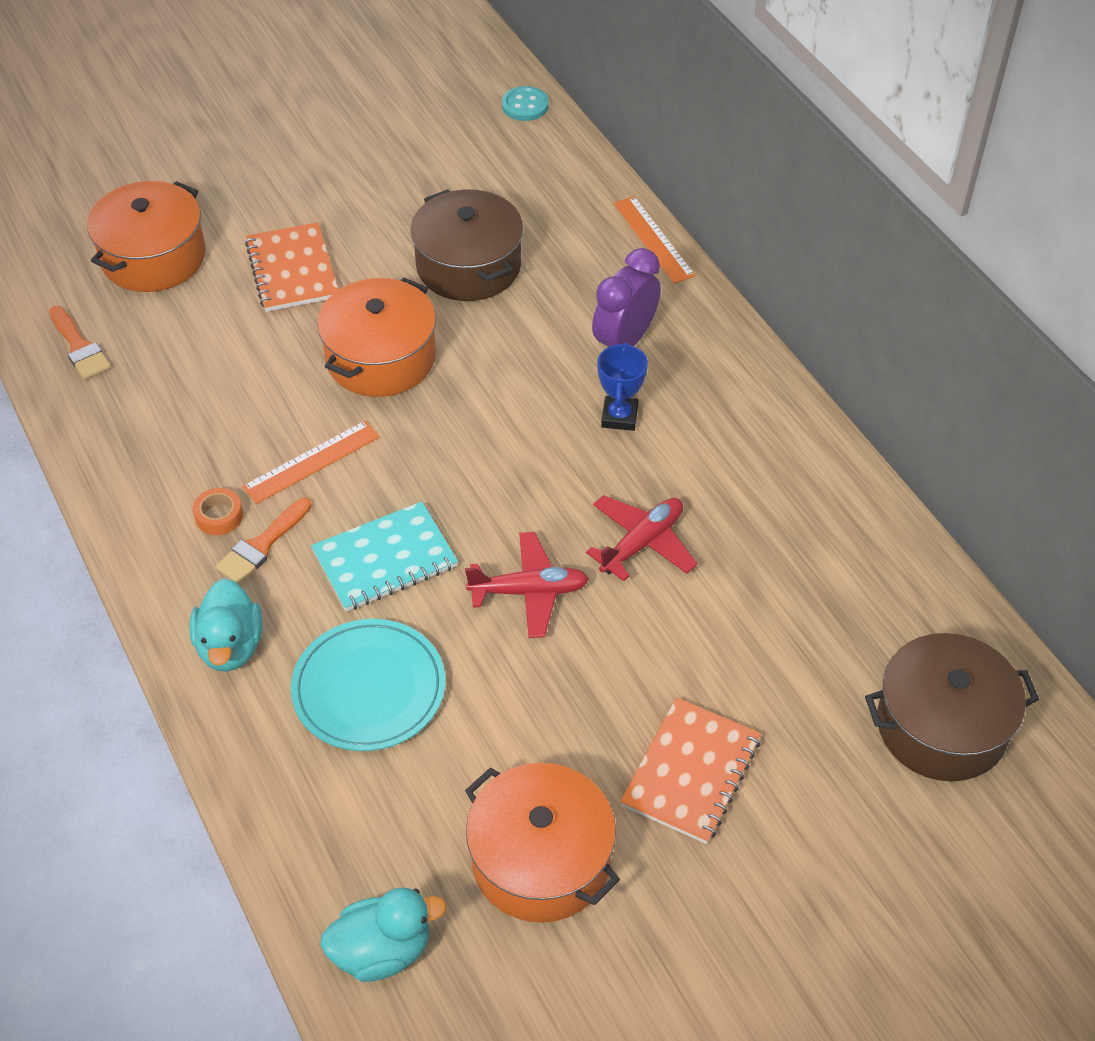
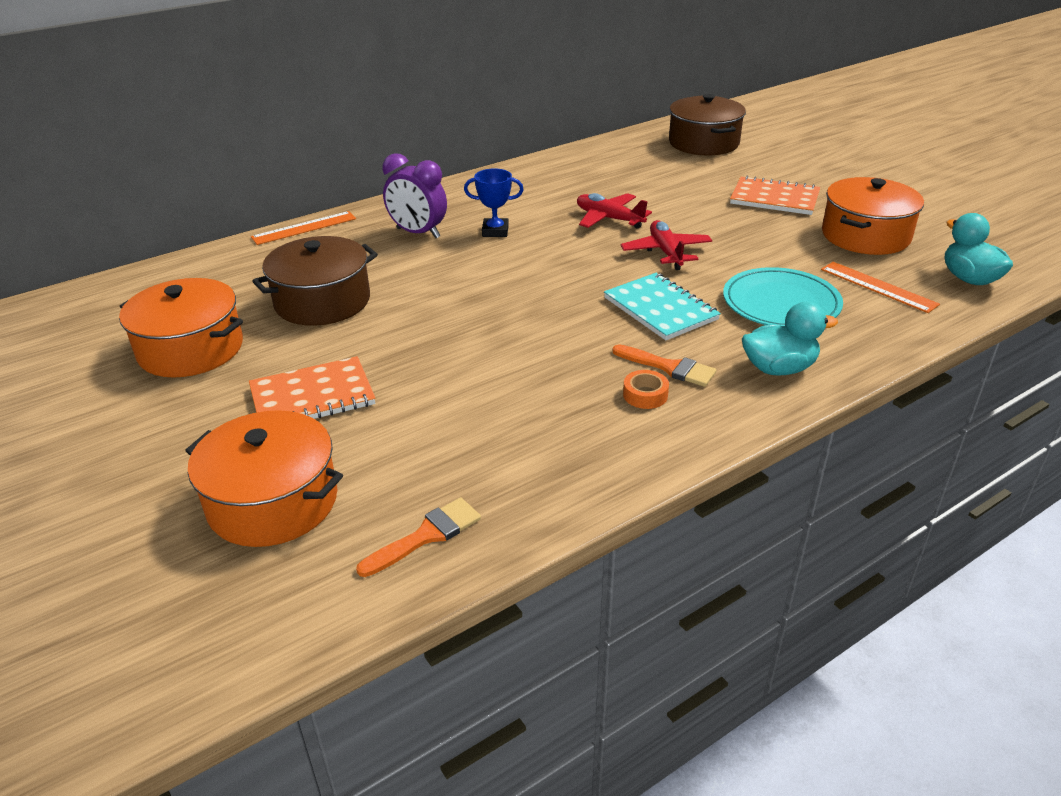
camera: 95 degrees left, 15 degrees down
orange ruler [242,420,380,504] -> orange ruler moved to [821,262,940,313]
orange pot [317,278,436,397] -> orange pot moved to [119,278,243,378]
turquoise button [502,86,549,121] -> none

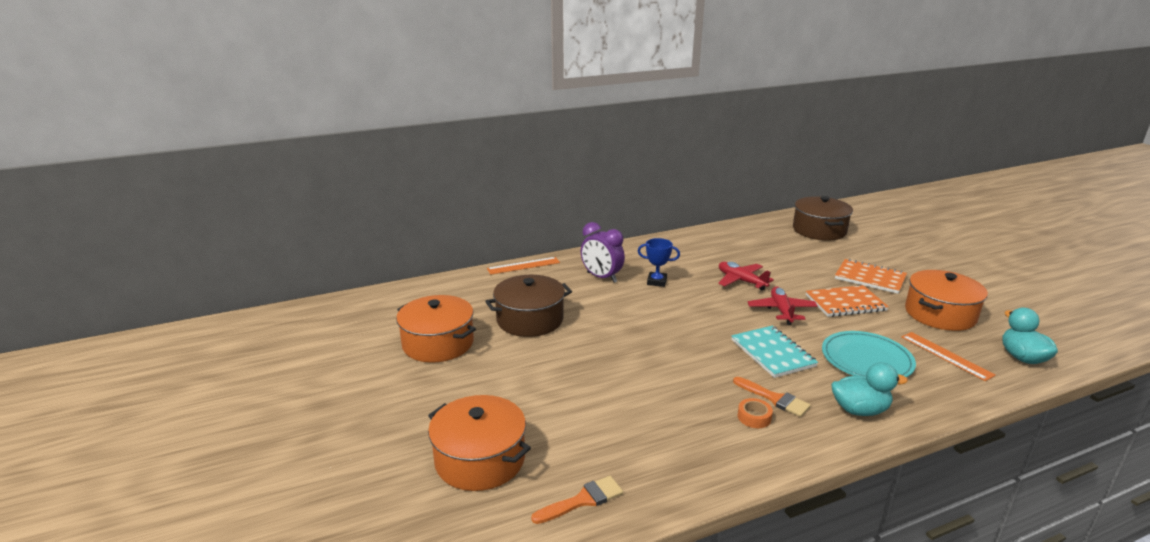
camera: 10 degrees right, 10 degrees down
orange notebook [249,356,376,419] -> orange notebook moved to [806,285,889,317]

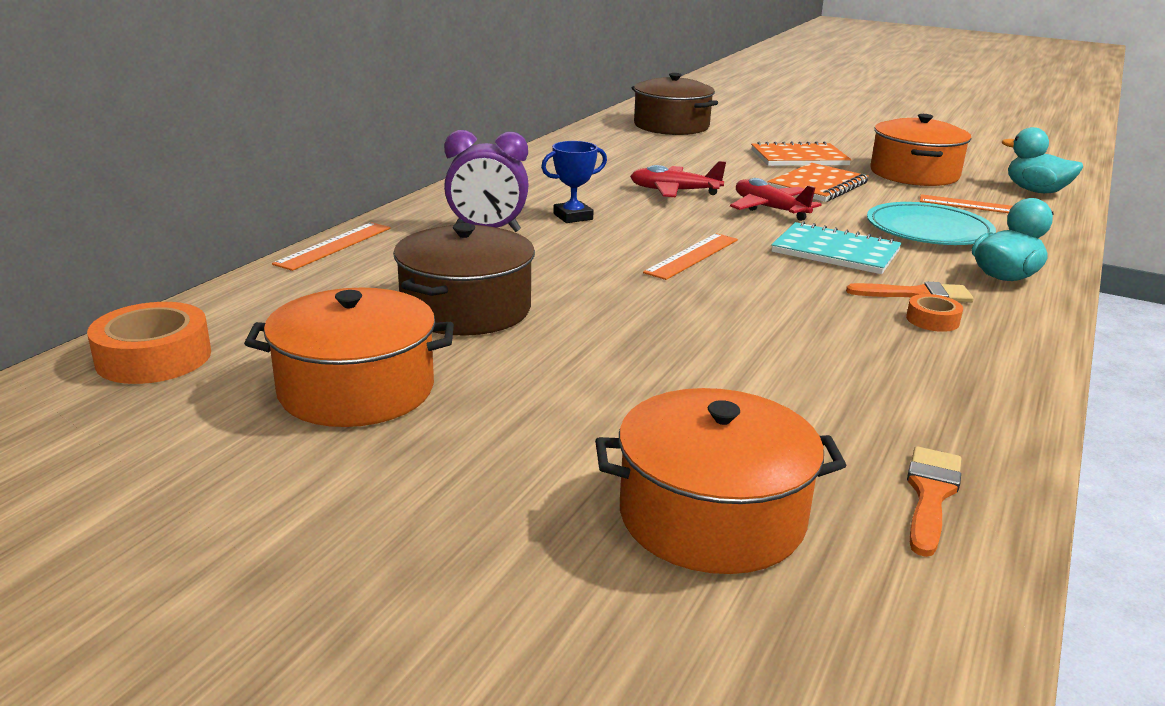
camera: 40 degrees left, 0 degrees up
none -> orange tape [87,302,211,384]
none -> orange ruler [643,233,738,280]

